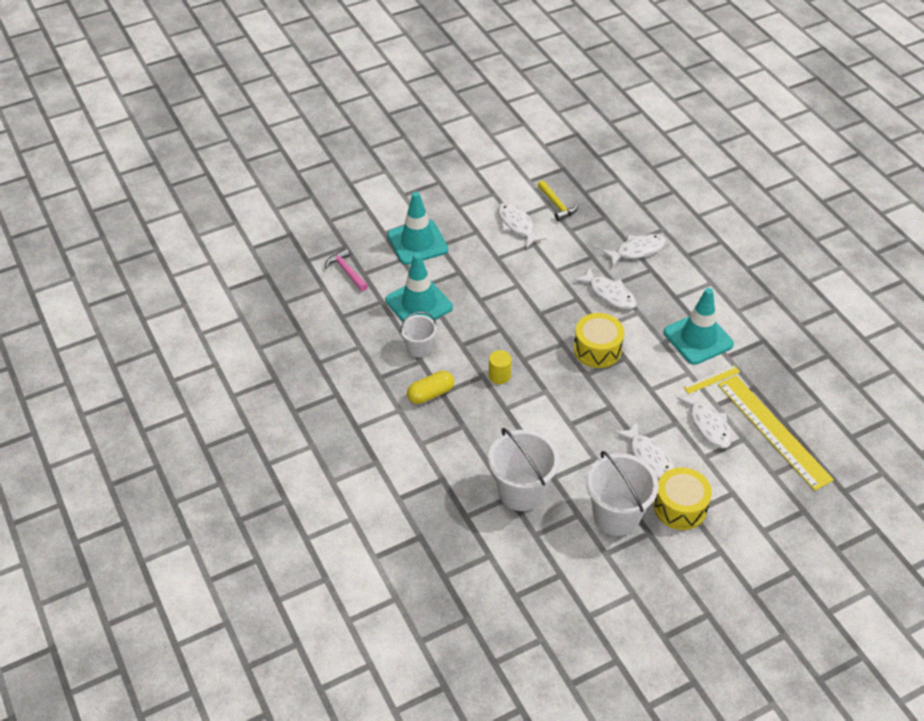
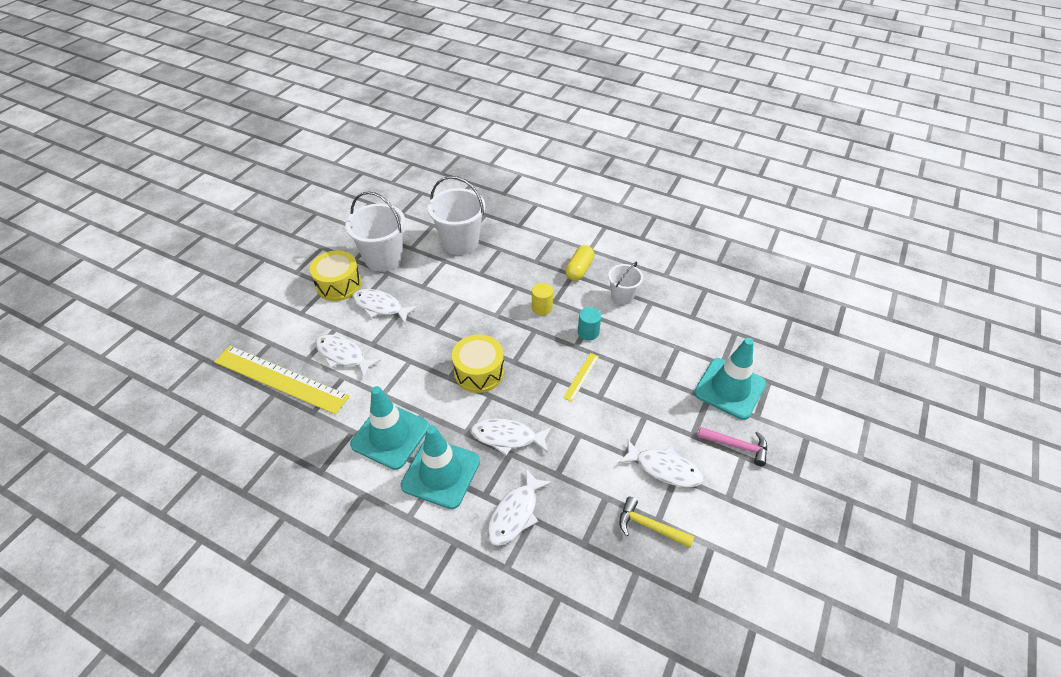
camera: 145 degrees right, 0 degrees up
pink hammer [325,248,368,291] -> pink hammer moved to [698,427,767,466]
turquoise traffic cone [386,253,453,322] -> turquoise traffic cone moved to [401,425,480,509]
yellow ruler [683,365,740,394] -> yellow ruler moved to [563,353,599,402]
none -> turquoise cylinder [578,307,601,341]

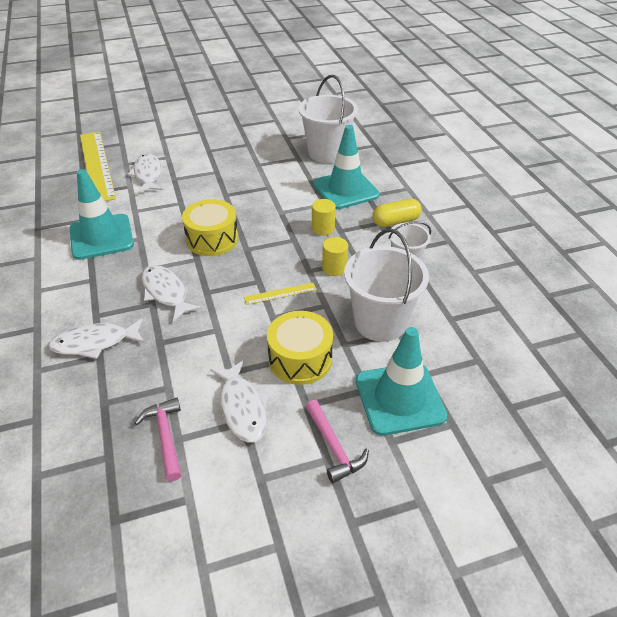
camera: 45 degrees right, 5 degrees down
yellow drum [310,250,362,301] -> yellow drum moved to [267,311,333,385]
white bucket [345,191,405,272] -> white bucket moved to [344,229,429,342]
white fish [352,289,418,324] -> none
turquoise traffic cone [401,425,480,509] -> turquoise traffic cone moved to [313,125,380,209]
turquoise cylinder [578,307,601,341] -> yellow cylinder [322,237,348,276]
yellow hammer [619,497,694,548] -> pink hammer [135,398,181,481]

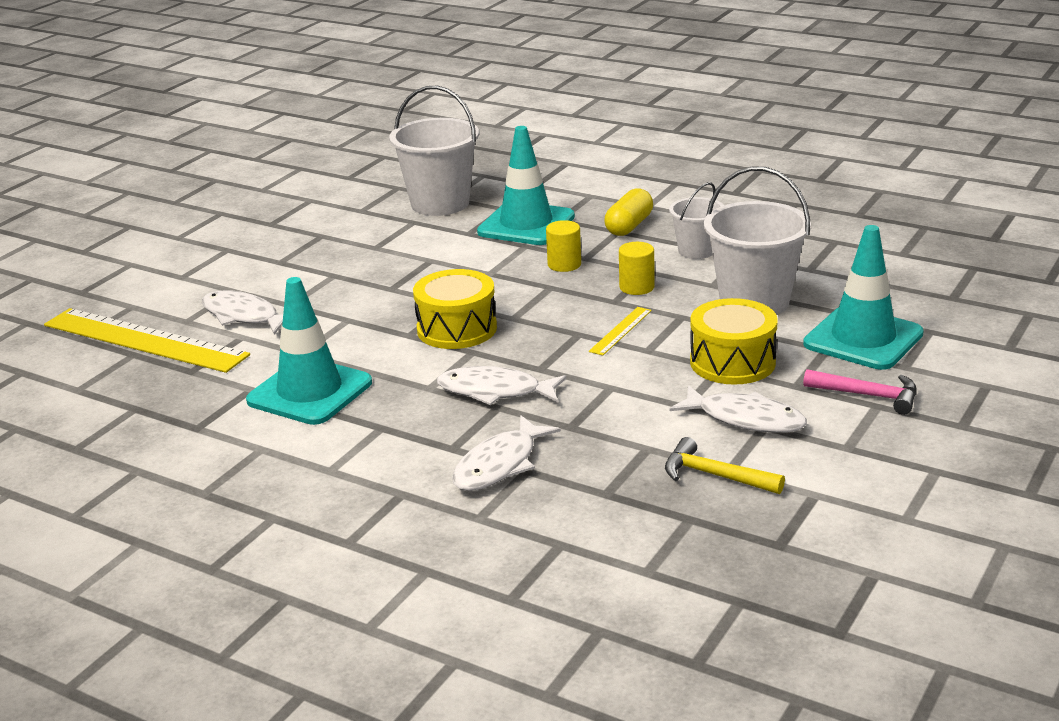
camera: 40 degrees left, 15 degrees down
pink hammer [135,398,181,481] -> yellow hammer [665,437,785,494]

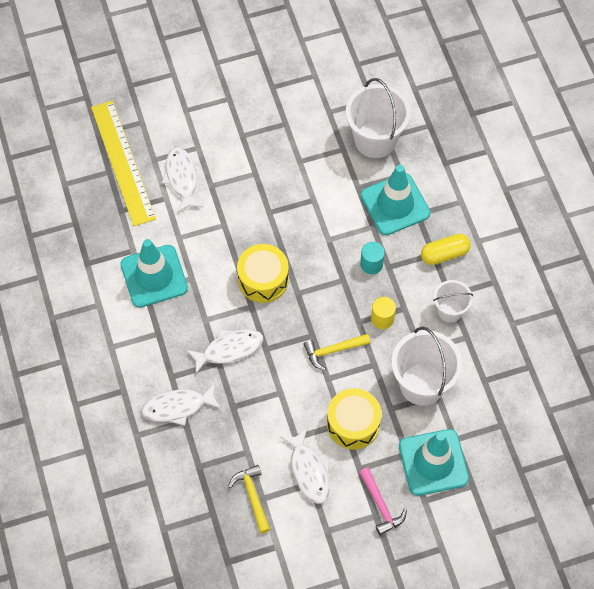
camera: 40 degrees right, 35 degrees up
white fish [437,366,567,405] -> white fish turned 105 degrees clockwise [186,329,263,374]
yellow cylinder [546,220,581,272] -> turquoise cylinder [360,242,385,274]
yellow ruler [589,307,652,356] -> yellow hammer [303,334,370,371]

